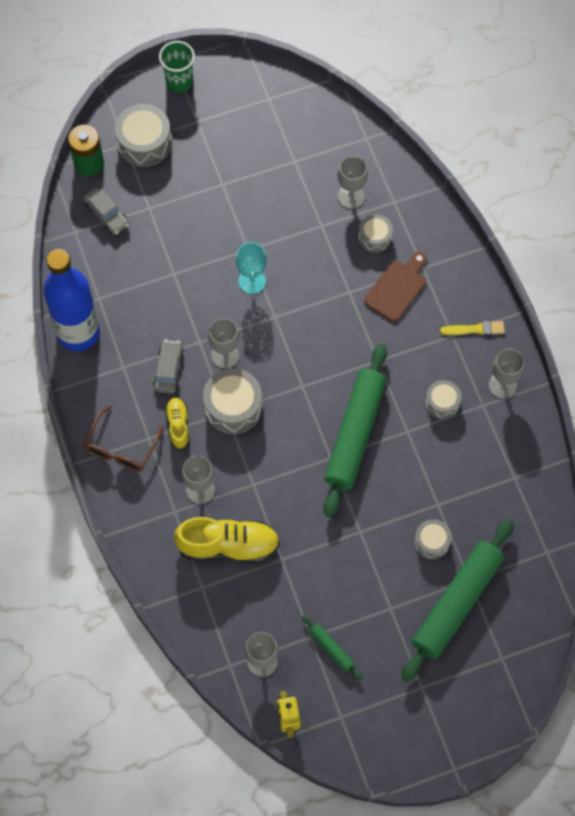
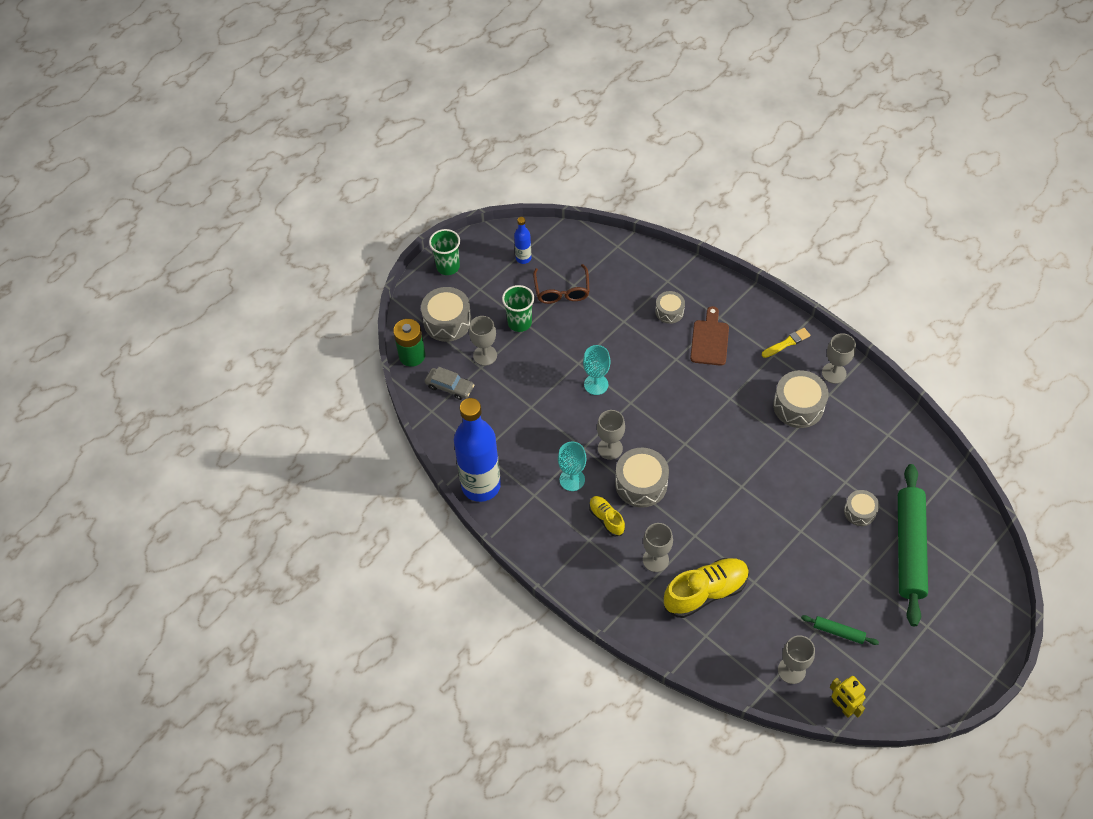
camera: 25 degrees left, 10 degrees down
brown glasses [84,405,164,472] -> brown glasses moved to [533,264,590,304]
grey car [153,339,184,394] -> turquoise goblet [558,441,586,491]
green rolling pin [324,344,387,517] -> none
grey goblet [337,156,368,209] -> grey goblet moved to [469,316,497,366]
grey drum [425,380,462,419] -> grey drum [773,370,829,428], size x1.68
none -> green cup [502,285,534,332]
none -> blue bottle [514,217,531,264]

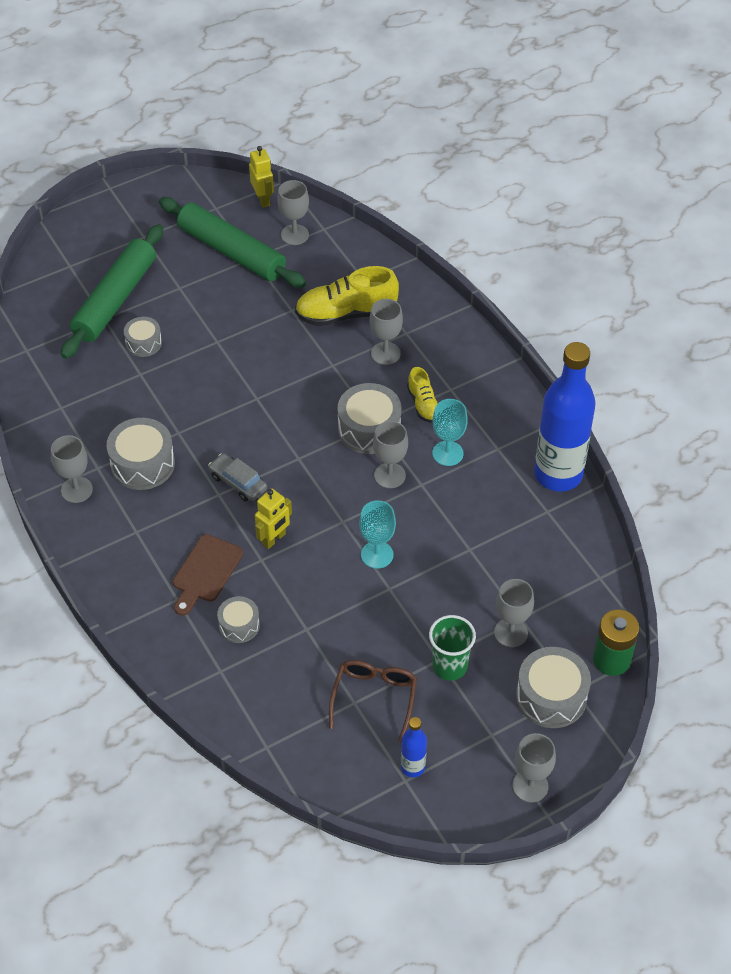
camera: 165 degrees left, 5 degrees down
grey car [425,367,474,400] -> grey car moved to [208,453,267,501]
green cup [429,229,460,275] -> grey goblet [513,733,556,802]
yellow brush [762,328,810,358] -> none
green rolling pin [801,615,879,645] -> green rolling pin [159,197,306,288], size x2.31
none -> yellow robot [255,488,292,549]

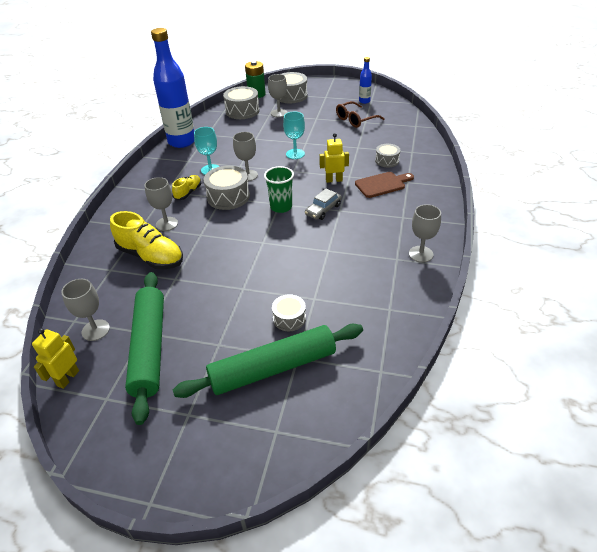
camera: 135 degrees left, 10 degrees down
grey drum [107,418,175,490] -> grey drum moved to [223,86,259,119]
grey car [208,453,267,501] -> grey car turned 45 degrees clockwise [305,189,342,220]
green cup [429,615,476,681] -> green cup moved to [264,166,294,213]
grey goblet [513,733,556,802] -> none

